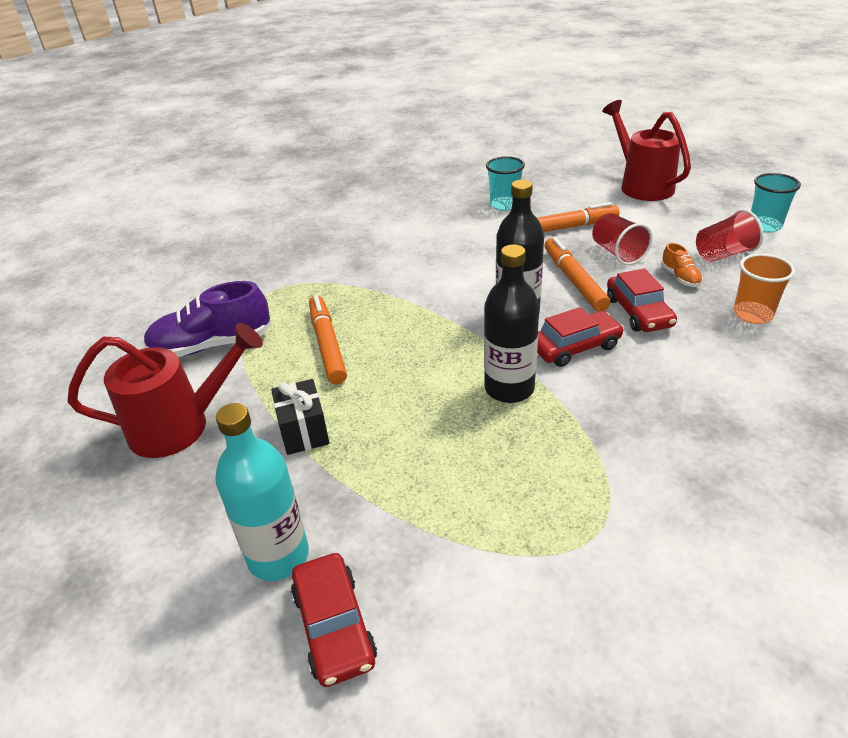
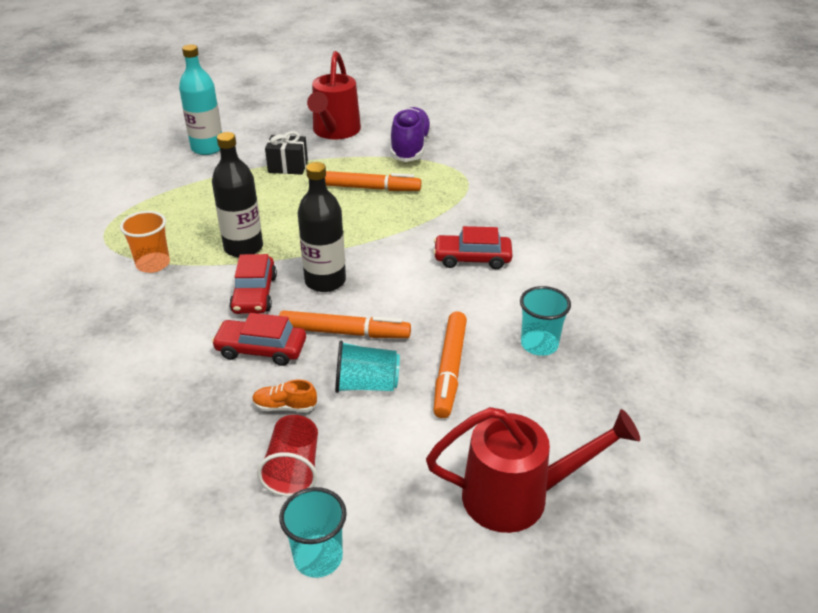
camera: 110 degrees right, 0 degrees up
red car [291,553,377,687] -> red car moved to [433,226,513,269]
red cup [592,213,653,265] -> turquoise cup [335,340,400,393]
orange cup [733,253,795,324] -> orange cup moved to [120,211,170,273]

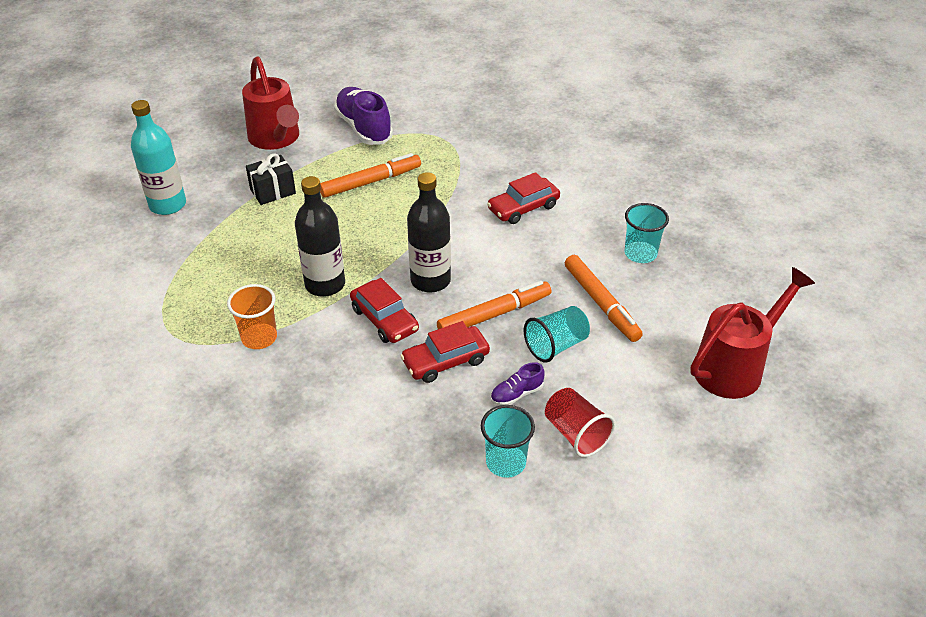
camera: 35 degrees left, 5 degrees up
orange shoe [252,380,317,412] -> purple shoe [491,362,545,405]
turquoise cup [279,487,347,578] -> turquoise cup moved to [481,405,535,478]

